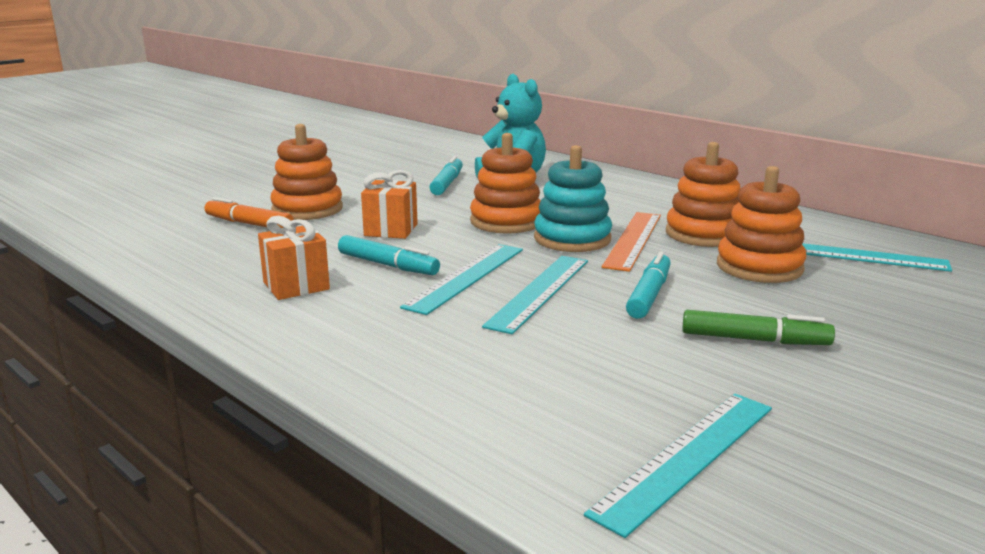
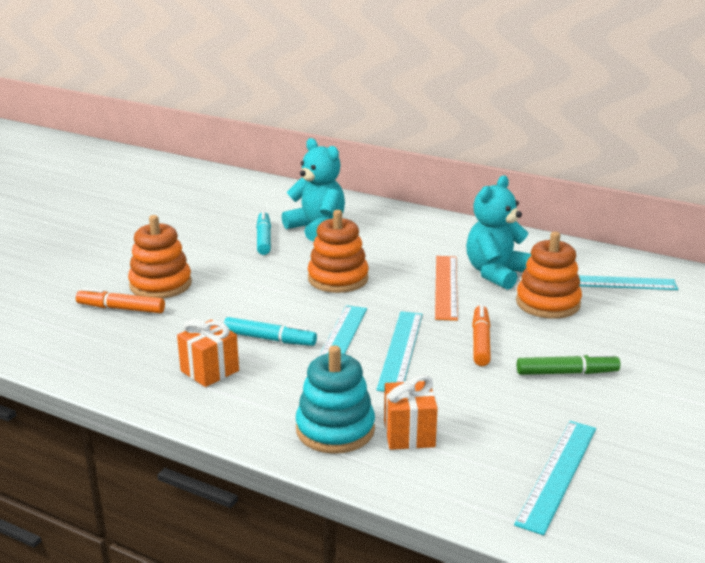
camera: 15 degrees left, 5 degrees up
orange gift [361,170,418,239] -> orange gift moved to [384,375,438,450]
turquoise stacking toy [534,145,612,252] -> turquoise stacking toy moved to [296,345,375,454]
turquoise marker [626,252,671,319] -> orange marker [472,304,491,366]
orange stacking toy [666,142,741,247] -> turquoise teddy bear [466,175,531,290]

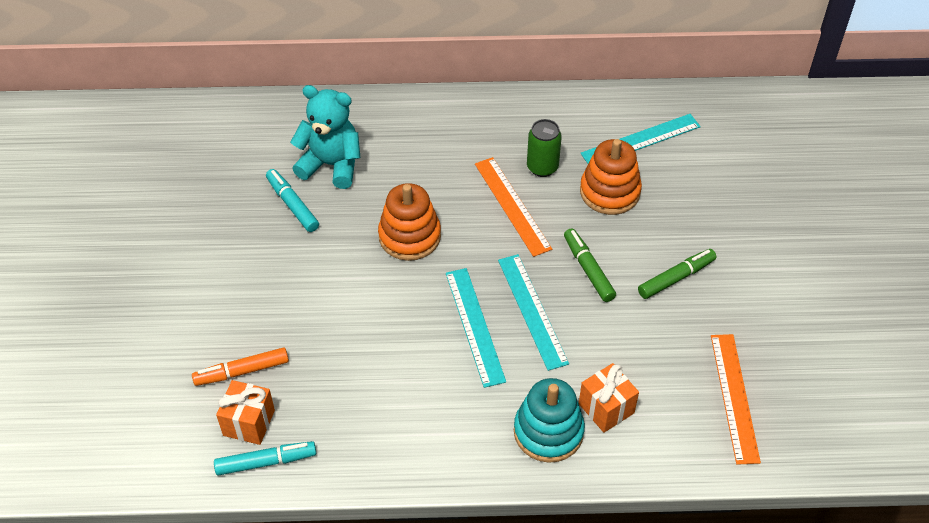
camera: 30 degrees left, 25 degrees up
orange stacking toy [128,215,192,299] -> none
orange gift [177,319,239,387] -> orange gift moved to [216,380,275,445]
turquoise marker [224,317,317,346] -> turquoise marker moved to [214,441,316,476]
turquoise teddy bear [466,175,531,290] -> green can [527,119,562,177]
orange marker [472,304,491,366] -> green marker [564,228,616,302]
turquoise ruler [514,421,596,535] -> orange ruler [711,334,761,465]

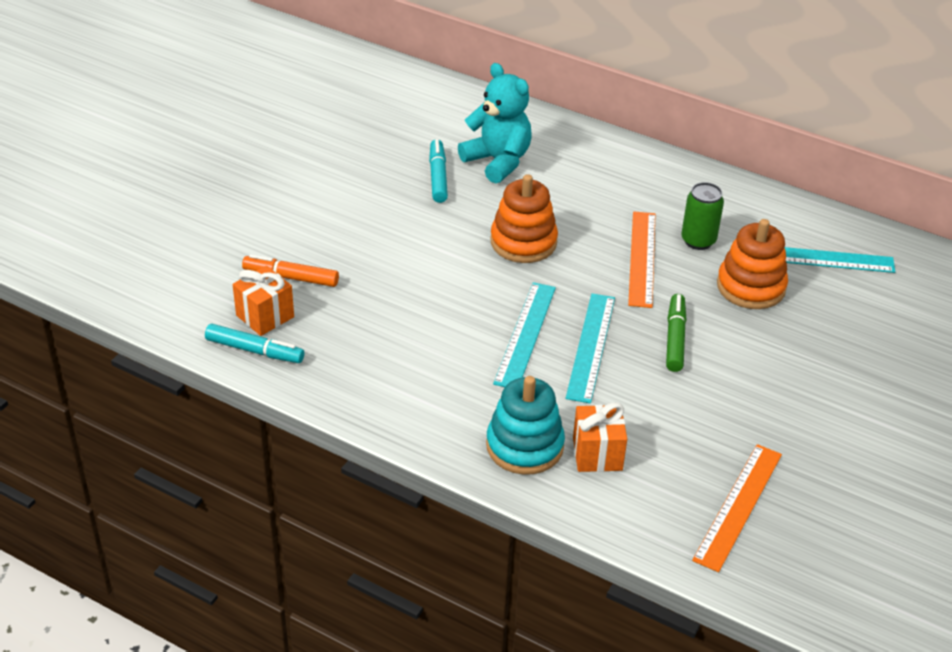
camera: 30 degrees right, 10 degrees down
green marker [638,249,716,299] -> none

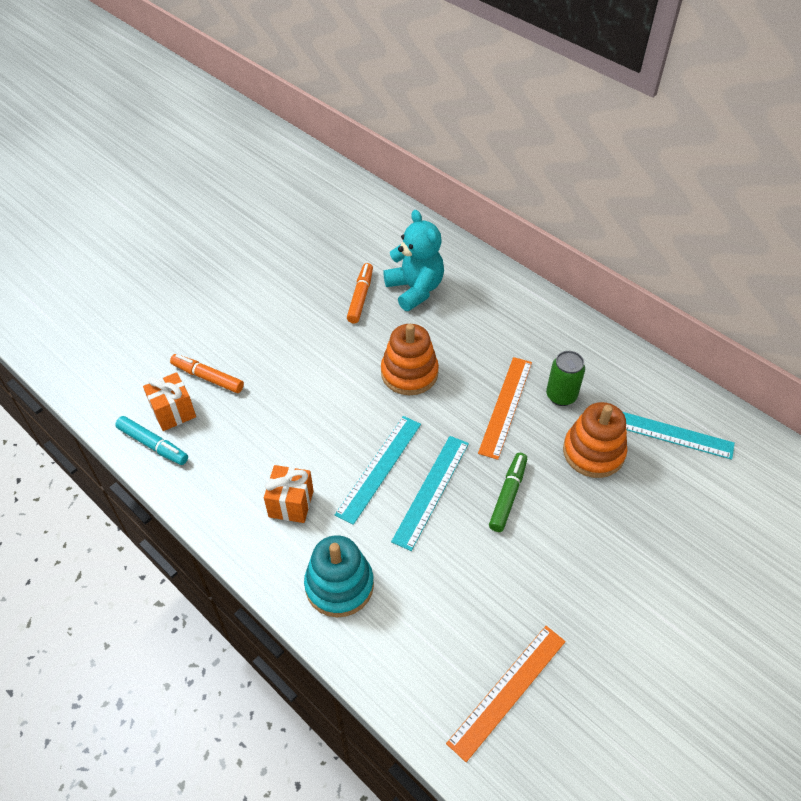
camera: 15 degrees right, 10 degrees up
turquoise marker [429,139,448,203] -> orange marker [347,263,373,323]
orange gift [573,402,627,472] -> orange gift moved to [264,465,314,523]

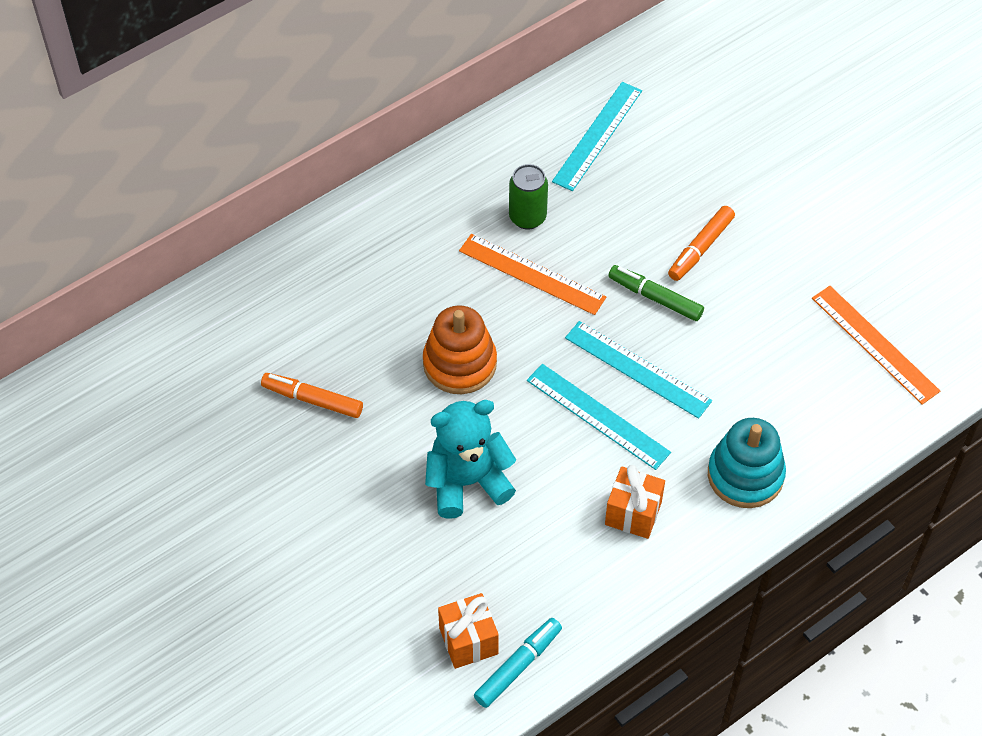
camera: 80 degrees left, 5 degrees up
orange marker [170,354,244,393] -> orange marker moved to [668,206,735,281]
turquoise teddy bear [383,210,444,311] -> turquoise teddy bear moved to [425,400,516,519]
orange stacking toy [563,402,627,478] -> none

